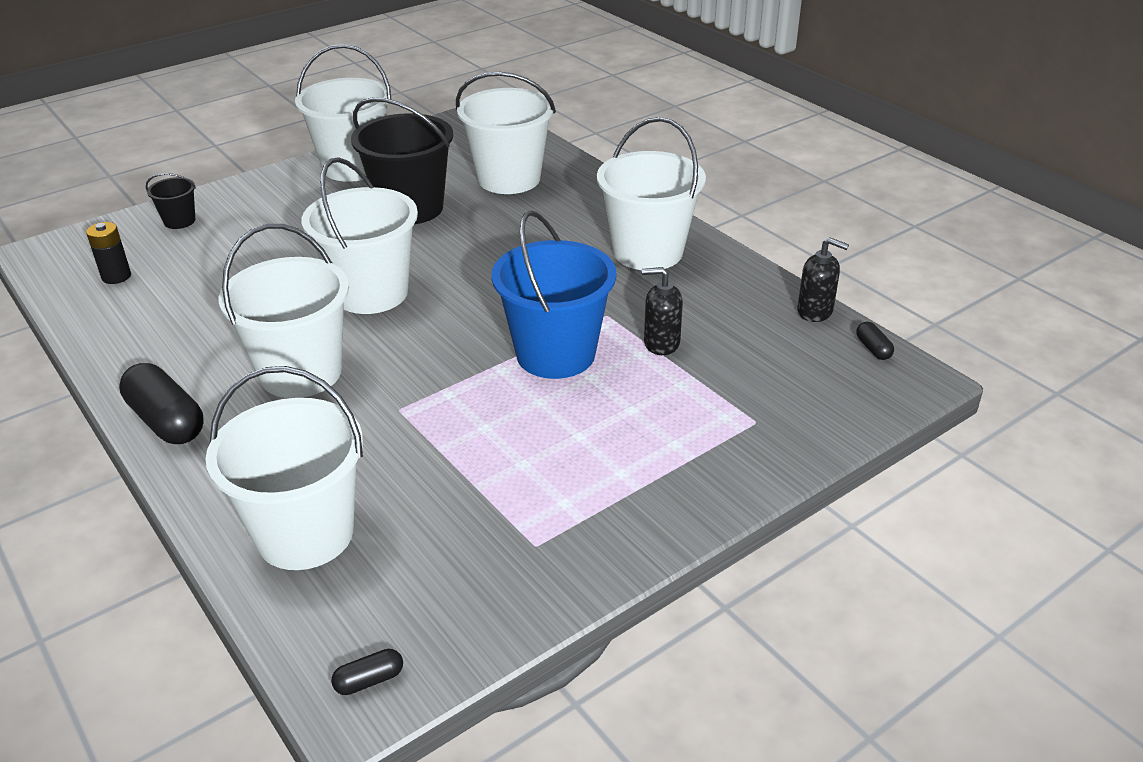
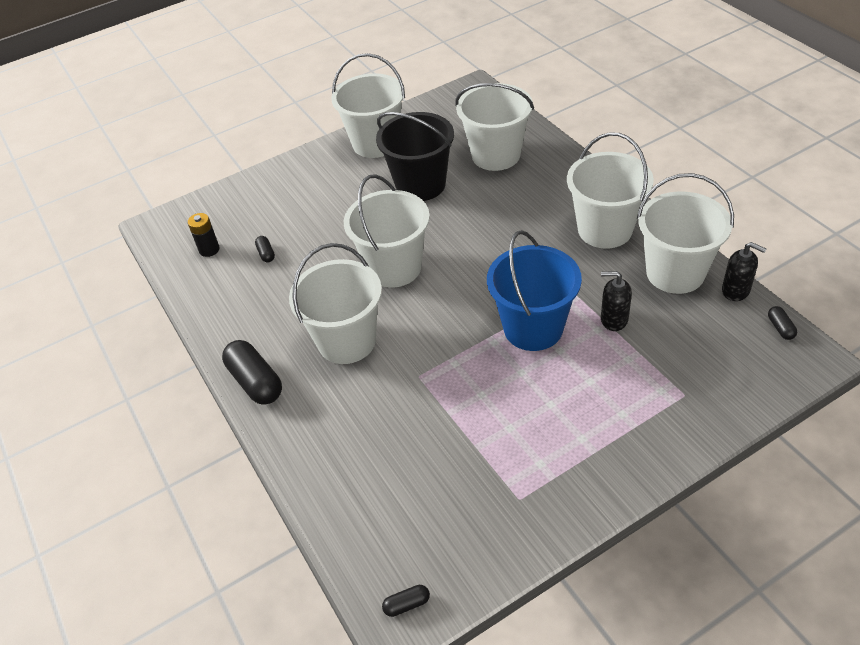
camera: 10 degrees right, 10 degrees up
black bucket [146,173,196,229] -> none
white bucket [206,366,363,570] -> white bucket moved to [637,173,734,294]
none -> black capsule [255,236,275,262]

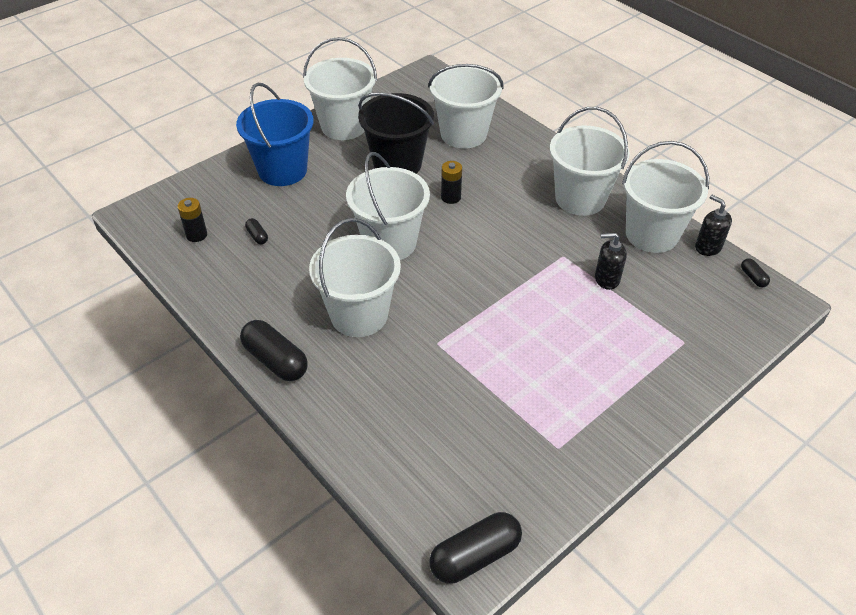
camera: 15 degrees left, 0 degrees up
black capsule [382,585,430,617] -> black capsule [429,512,522,583], size x2.12
blue bucket [487,230,582,351] -> blue bucket moved to [236,83,314,186]
black soap dispenser [722,242,766,301] -> black soap dispenser turned 150 degrees counterclockwise [695,195,732,256]
none -> black battery [441,161,462,204]

